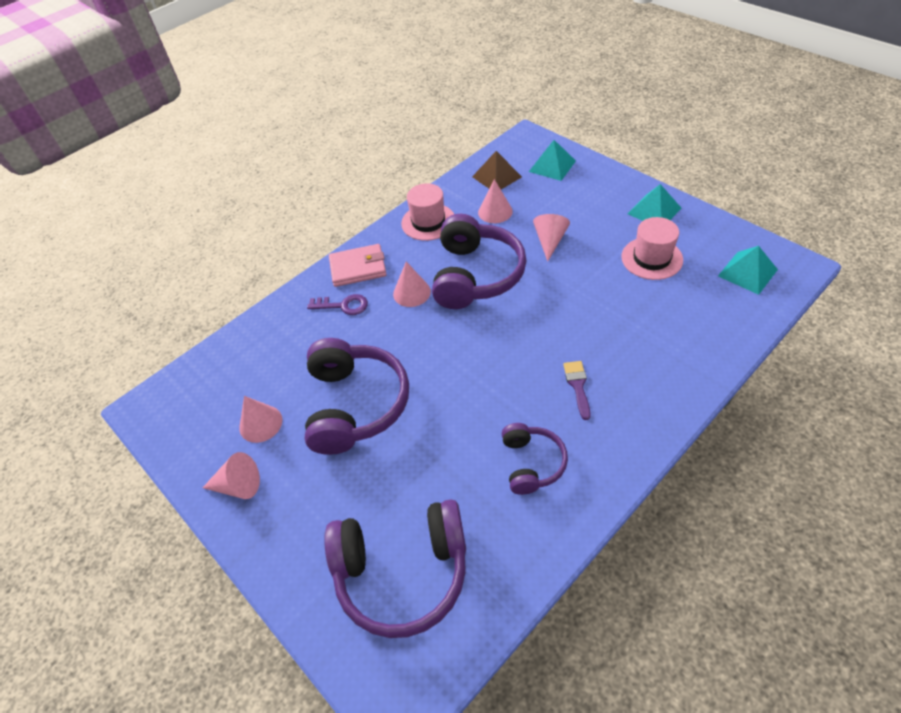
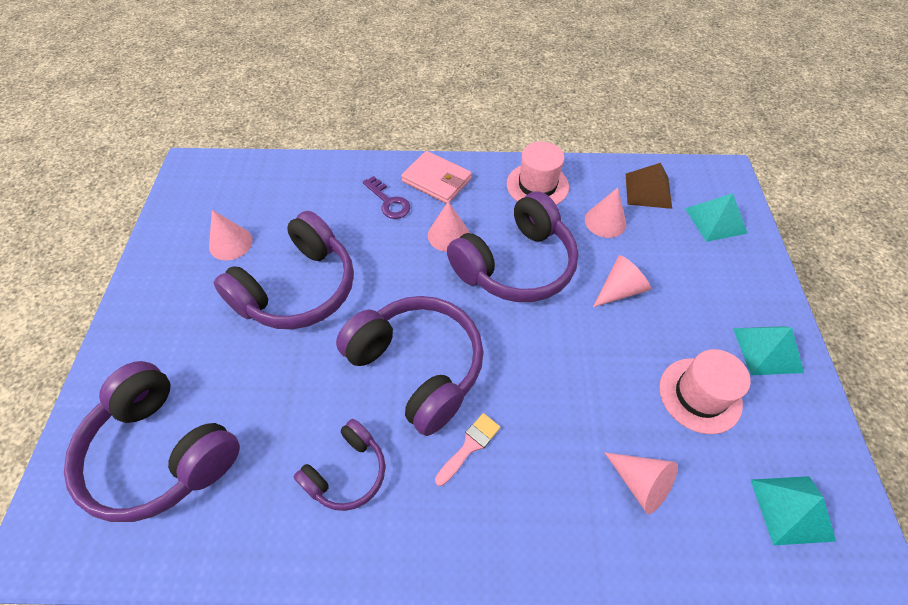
camera: 40 degrees right, 5 degrees up
pink cone [203,452,260,499] -> pink cone moved to [604,452,678,514]
purple brush [563,361,590,420] -> pink brush [435,413,500,486]
none -> purple headphones [336,296,484,436]

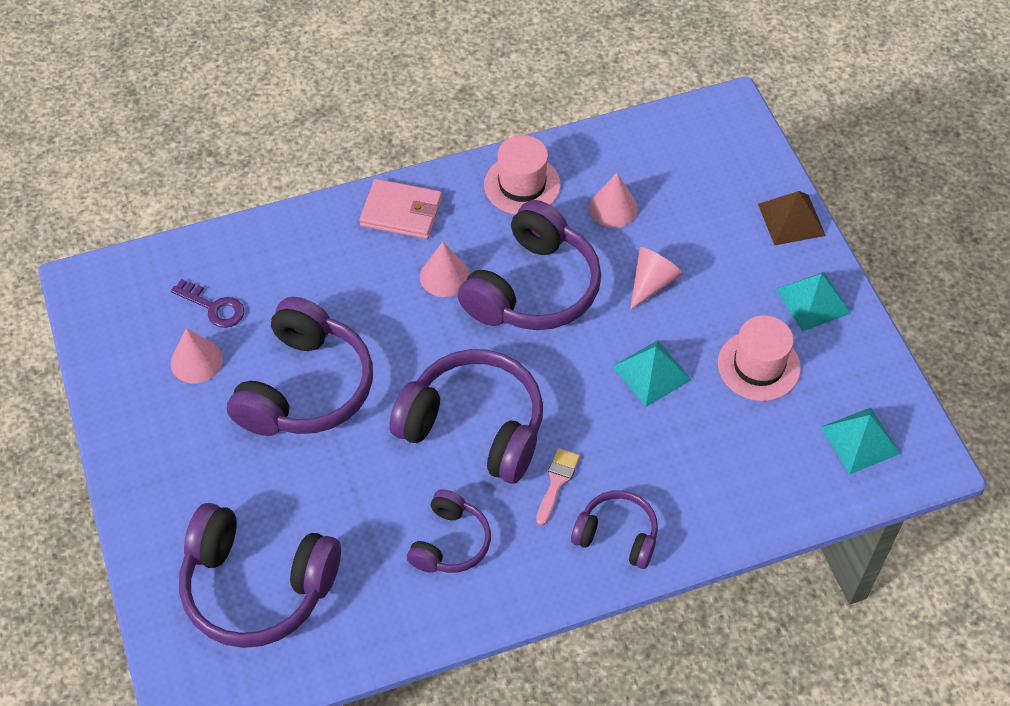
camera: 20 degrees left, 0 degrees up
purple key [363,176,410,219] -> purple key moved to [171,279,244,328]
pink cone [604,452,678,514] -> none
brown pyramid [626,163,672,209] -> brown pyramid moved to [758,191,826,246]
turquoise pyramid [685,193,748,242] -> turquoise pyramid moved to [612,340,692,407]
none -> purple headphones [571,490,658,569]

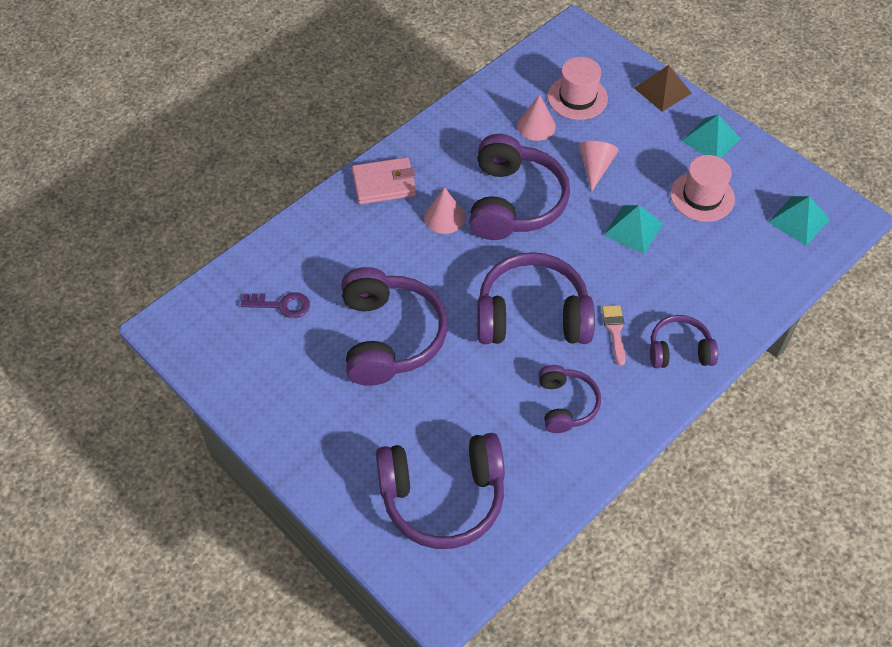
camera: 25 degrees left, 0 degrees up
pink cone [171,328,223,384] -> none
pink hat [484,135,561,214] -> pink hat moved to [548,57,608,120]

